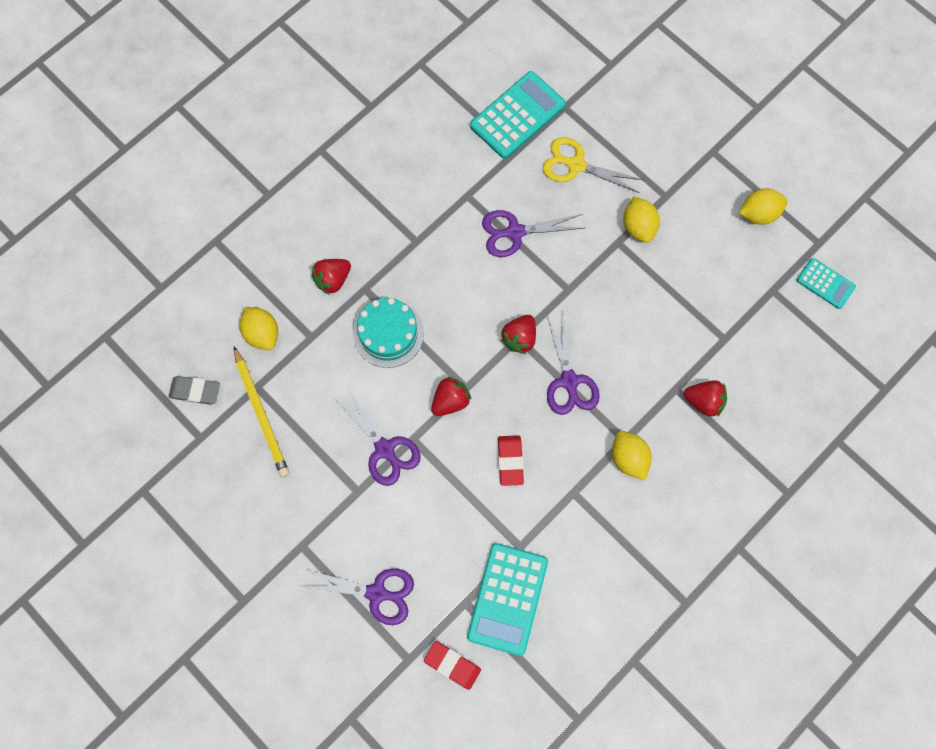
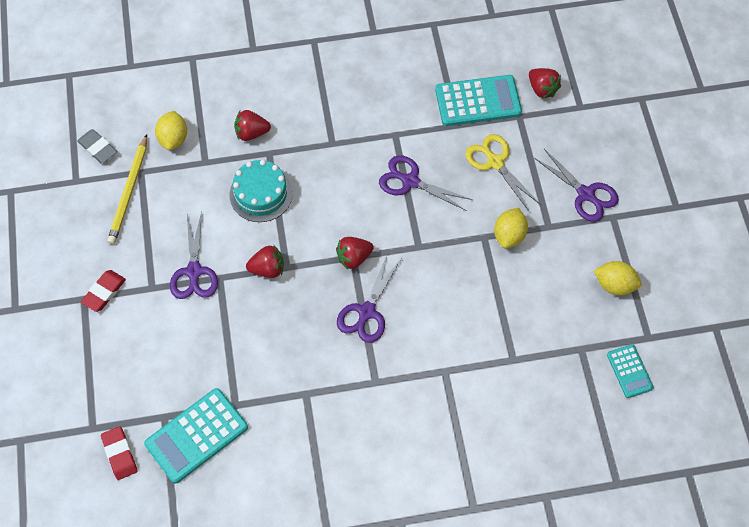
camera: 35 degrees right, 10 degrees down
purple scissors [303,568,414,625] -> purple scissors moved to [534,149,619,222]
red eraser [498,435,524,486] -> red eraser moved to [81,270,126,312]
yellow lemon [612,431,652,480] -> none
red strawberry [684,380,727,417] -> red strawberry moved to [529,68,561,99]

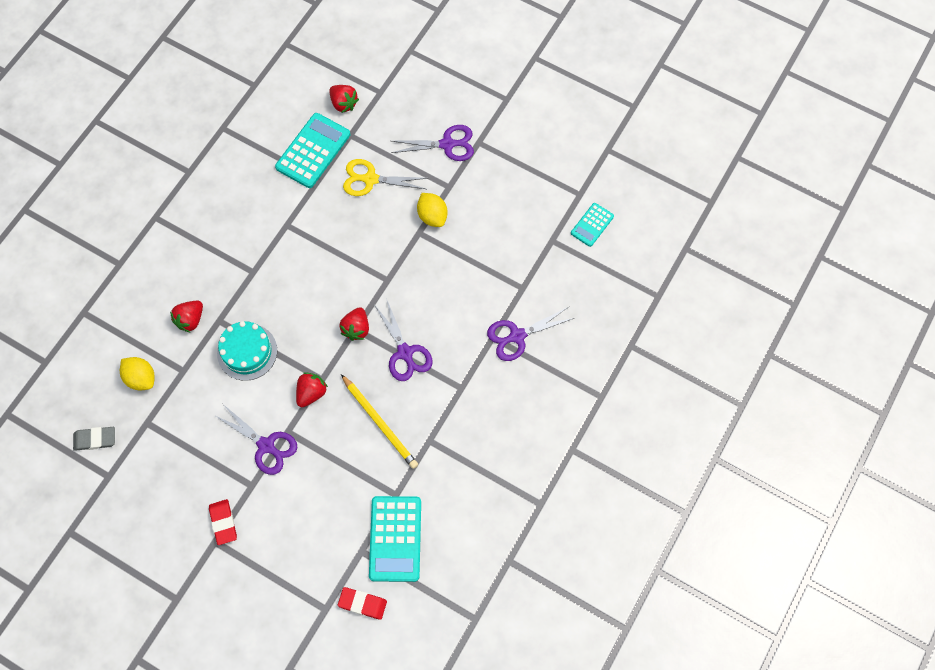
camera: 50 degrees left, 5 degrees up
yellow pencil [107,134,147,244] -> yellow pencil moved to [341,374,418,469]
purple scissors [379,155,473,211] -> purple scissors moved to [487,307,574,361]
red strawberry [529,68,561,99] -> red strawberry turned 45 degrees clockwise [329,85,359,113]
yellow lemon [594,261,641,295] -> none
turquoise calculator [607,344,654,398] -> turquoise calculator turned 105 degrees clockwise [571,203,614,247]

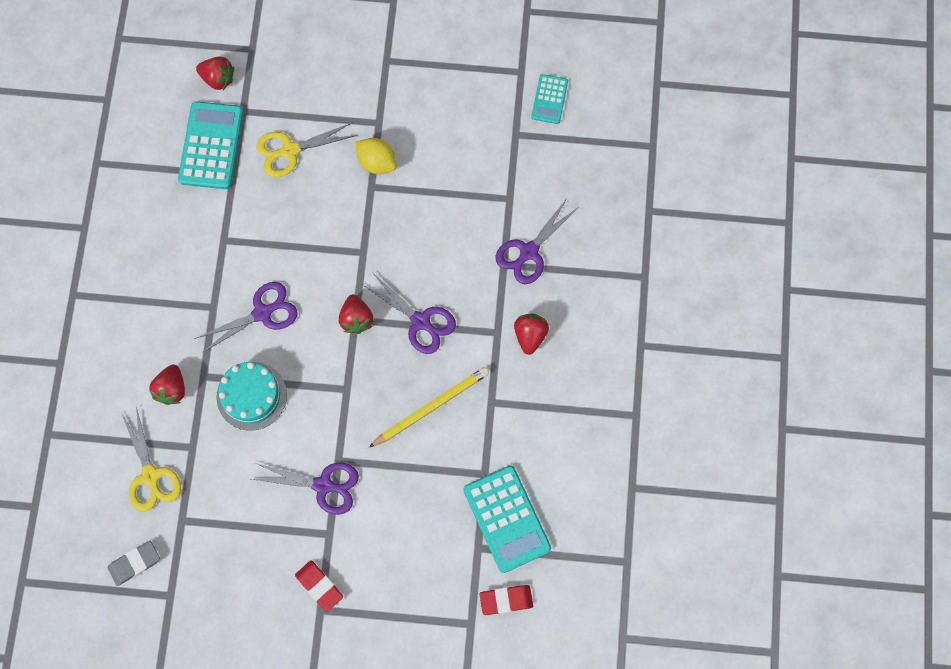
camera: 25 degrees left, 5 degrees up
yellow lemon [120,357,155,391] -> yellow scissors [121,407,181,512]
red strawberry [296,372,328,407] -> red strawberry moved to [514,313,549,355]
yellow pencil [341,374,418,469] -> yellow pencil turned 60 degrees counterclockwise [369,367,489,447]
purple scissors [391,125,474,161] -> purple scissors moved to [195,282,298,353]

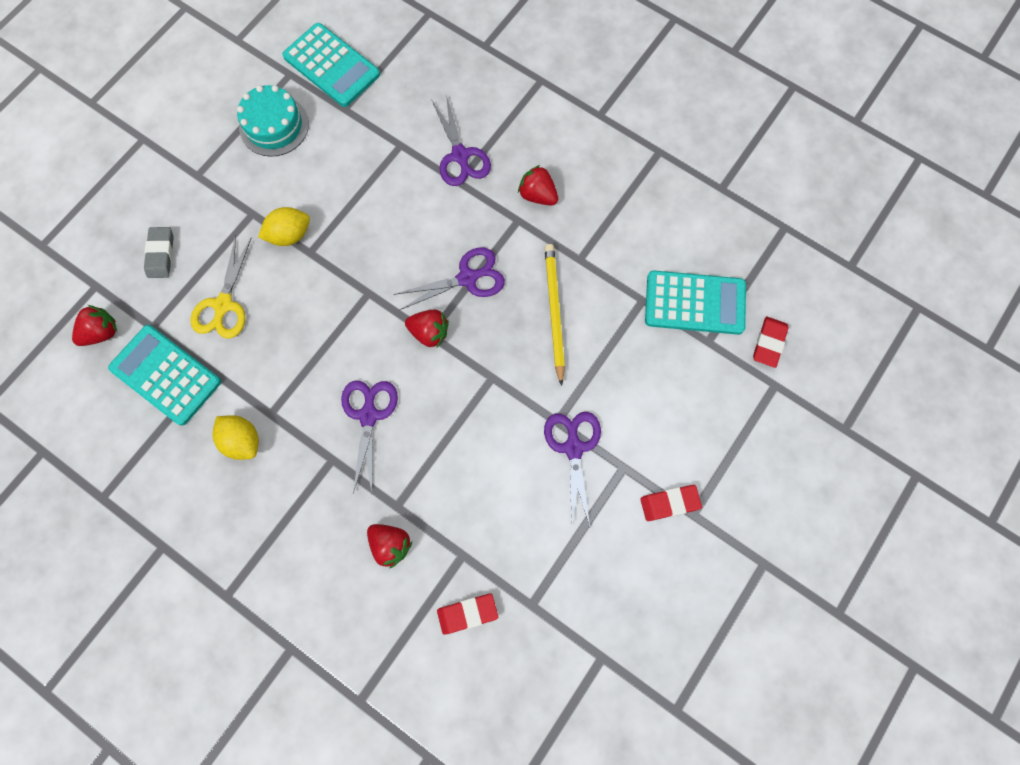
camera: 60 degrees left, 0 degrees up
grey eraser [108,541,160,586] -> grey eraser moved to [144,227,174,278]
yellow scissors [121,407,181,512] -> red eraser [437,594,498,635]
turquoise cake [216,362,287,431] -> turquoise cake moved to [237,85,309,157]
purple scissors [252,463,359,515] -> purple scissors turned 45 degrees counterclockwise [544,412,601,526]
turquoise calculator [531,74,568,124] -> turquoise calculator [282,23,380,107], size x1.78
none -> yellow lemon [213,415,259,460]

